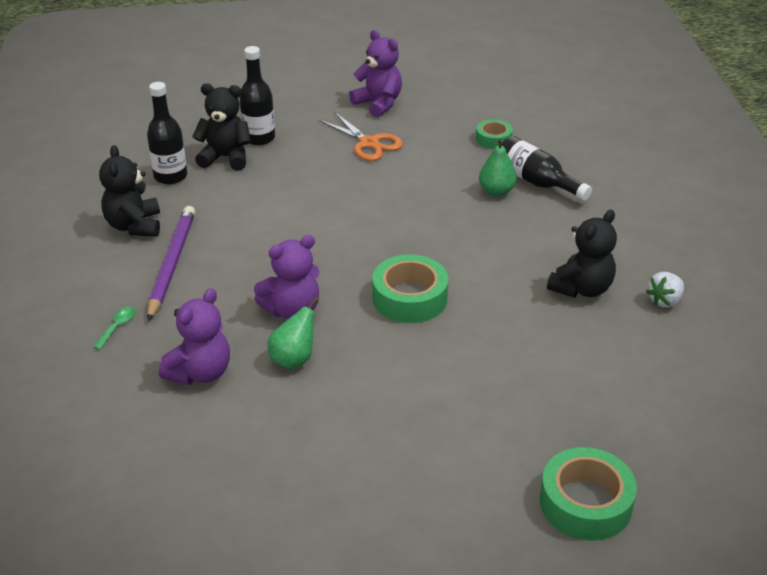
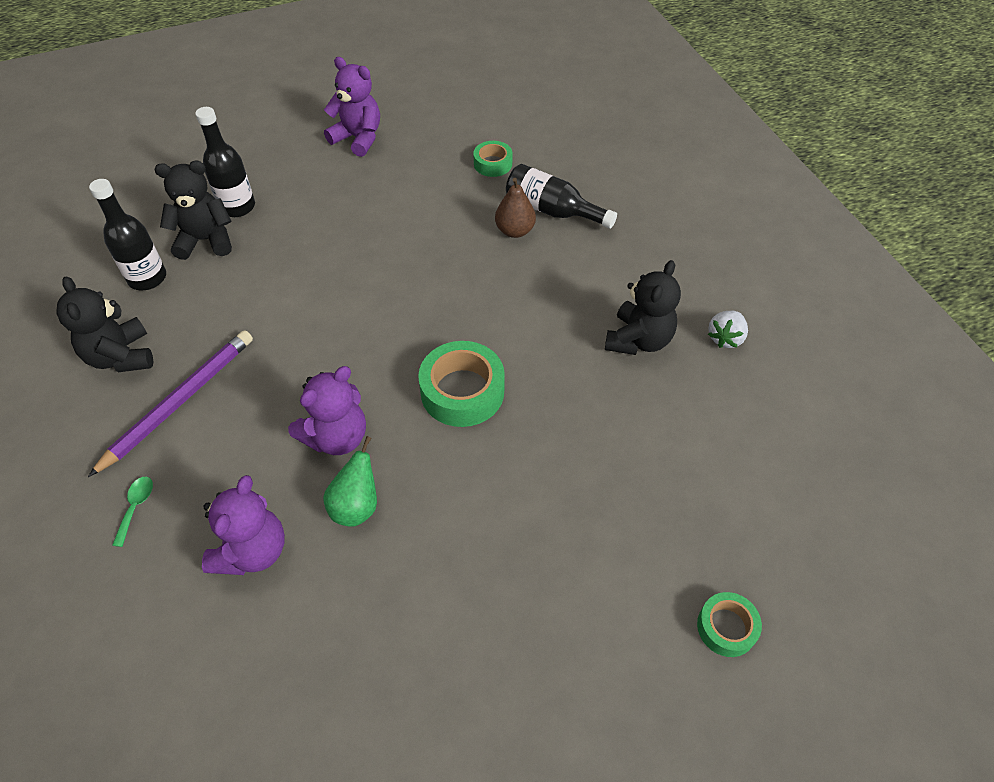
camera: 15 degrees left, 15 degrees up
purple pencil [147,206,195,321] -> purple pencil turned 45 degrees clockwise [88,330,253,477]
orange scissors [319,112,403,161] -> none
green pear [479,138,517,196] -> brown pear [495,178,536,238]
green tape [540,447,637,541] -> green tape [697,592,762,657], size x0.58

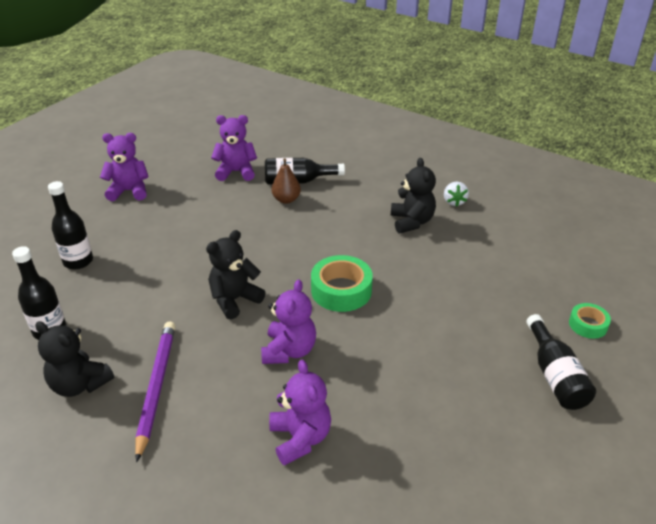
camera: 35 degrees left, 15 degrees down
green spoon [112,477,153,547] -> none
black teddy bear [155,161,232,260] -> black teddy bear moved to [206,230,266,319]
green pear [323,436,377,527] -> none
green tape [473,141,513,177] -> purple teddy bear [211,115,257,181]
none -> black bottle [527,314,596,410]

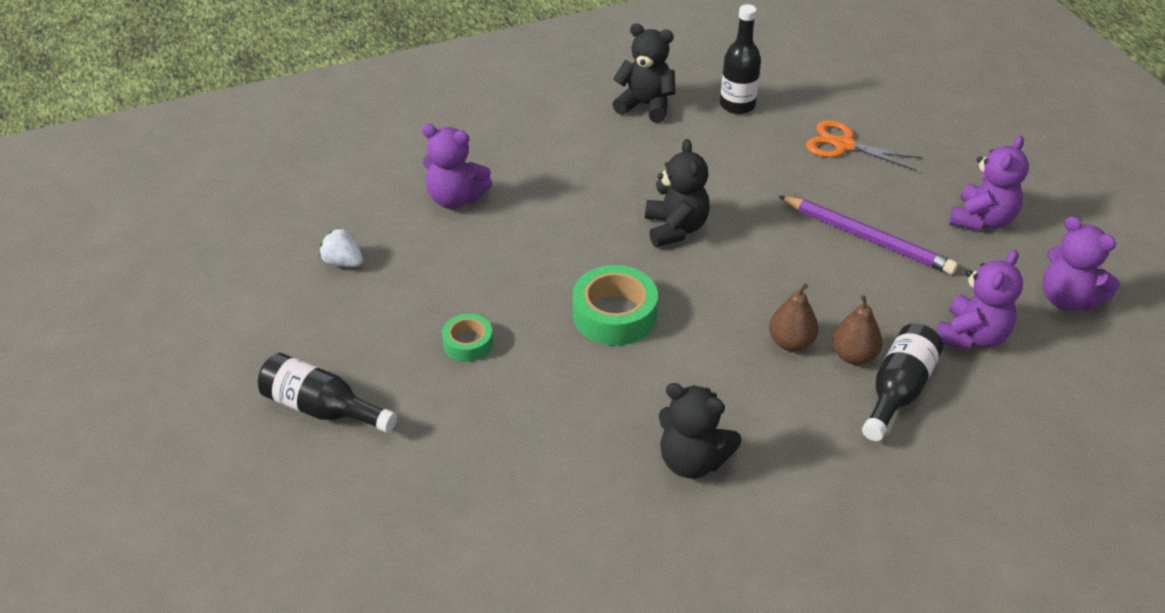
camera: 125 degrees right, 5 degrees up
black teddy bear [35,321,114,397] -> black teddy bear turned 45 degrees clockwise [613,23,676,123]
black bottle [48,181,93,269] -> orange scissors [806,120,923,171]
purple pencil [135,321,175,462] -> purple pencil moved to [779,196,958,275]
purple teddy bear [261,279,316,364] -> purple teddy bear moved to [1043,216,1120,311]
white strawberry [444,181,469,207] -> white strawberry moved to [320,228,363,267]
green tape [569,303,611,339] -> green tape moved to [442,314,493,362]
none -> brown pear [769,283,819,351]

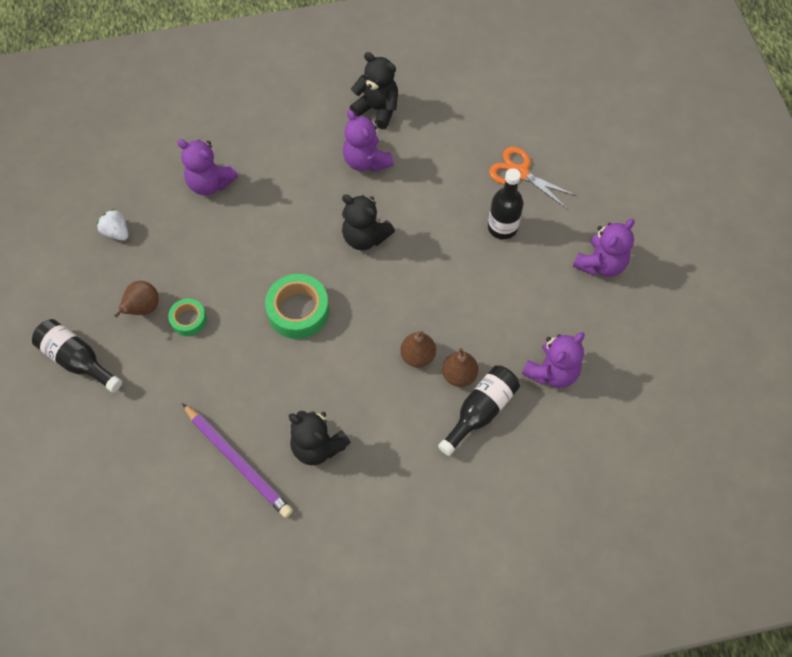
camera: 10 degrees right, 20 degrees up
black teddy bear [645,139,710,247] -> black teddy bear turned 120 degrees clockwise [342,195,395,250]
black bottle [720,4,761,114] -> black bottle moved to [488,168,523,239]
purple pencil [779,196,958,275] -> purple pencil moved to [182,403,293,518]
purple teddy bear [1043,216,1120,311] -> purple teddy bear moved to [343,110,394,172]
none -> brown pear [114,281,159,318]

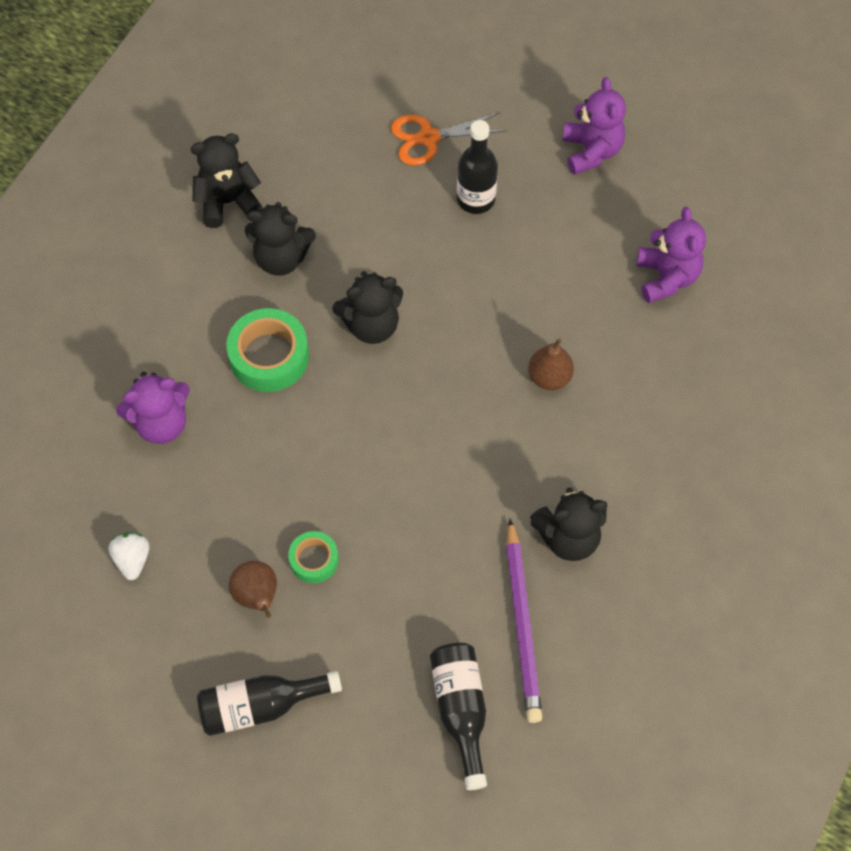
camera: 50 degrees left, 0 degrees up
white strawberry [97,209,129,241] -> white strawberry turned 90 degrees clockwise [108,532,150,580]
purple pencil [182,403,293,518] -> purple pencil turned 90 degrees clockwise [506,519,542,723]
green tape [265,274,329,339] -> green tape moved to [226,308,309,392]
purple teddy bear [343,110,394,172] -> black teddy bear [245,202,316,276]
black bottle [438,366,520,456] -> black bottle moved to [430,643,487,790]
brown pear [442,348,479,387] -> none

